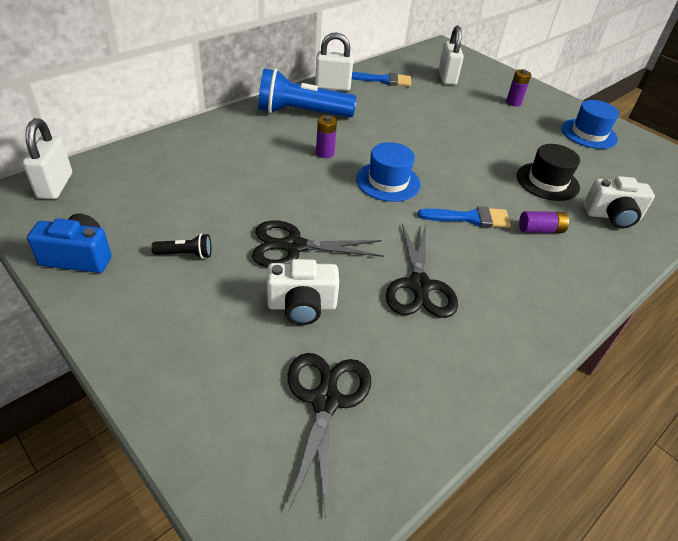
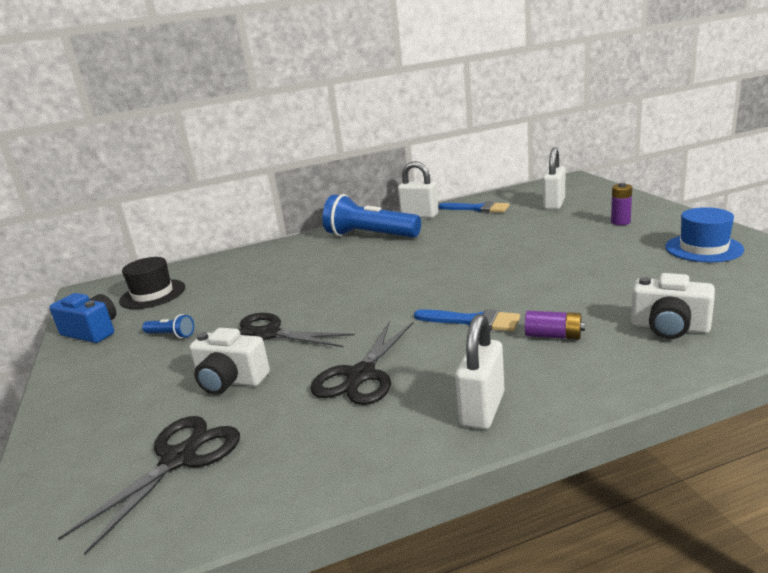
camera: 30 degrees right, 20 degrees down
white padlock [23,118,72,199] -> white padlock moved to [455,314,504,430]
black flashlight [151,233,211,259] -> blue flashlight [142,314,194,338]
purple battery [316,115,337,158] -> none
blue hat [356,142,421,202] -> none
black hat [517,144,580,201] -> black hat moved to [119,257,185,309]

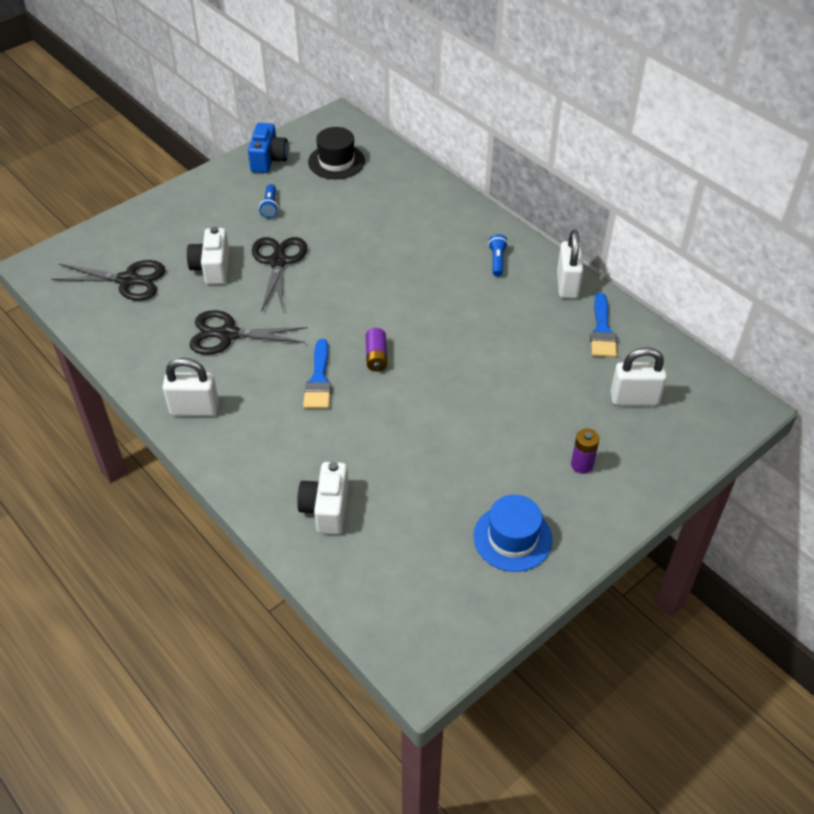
camera: 65 degrees right, 25 degrees up
blue flashlight [323,194,421,238] -> blue flashlight [488,234,508,277], size x0.43
purple battery [525,311,585,339] -> purple battery moved to [366,328,387,371]

